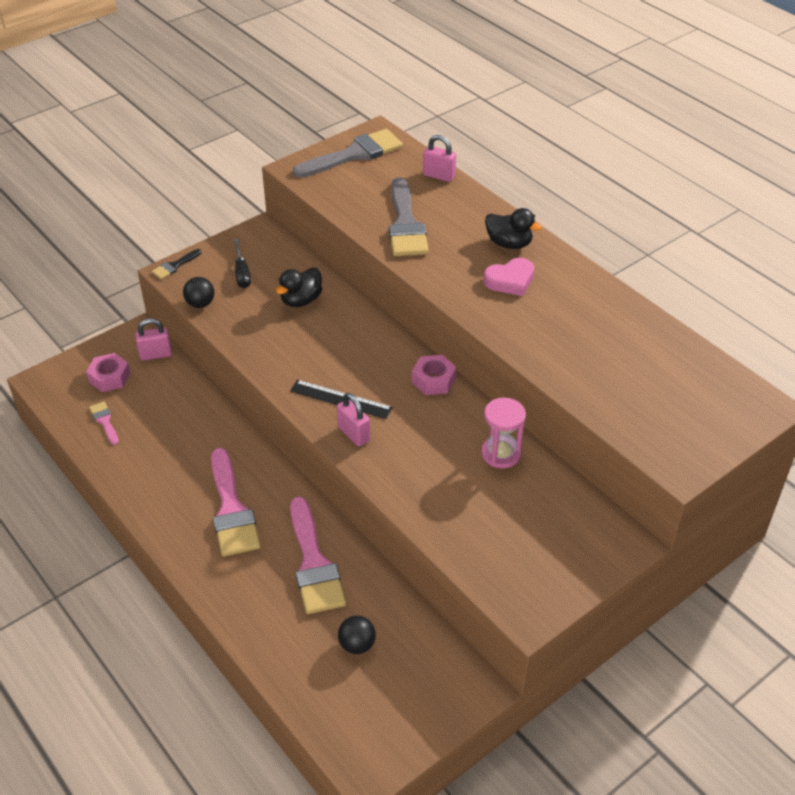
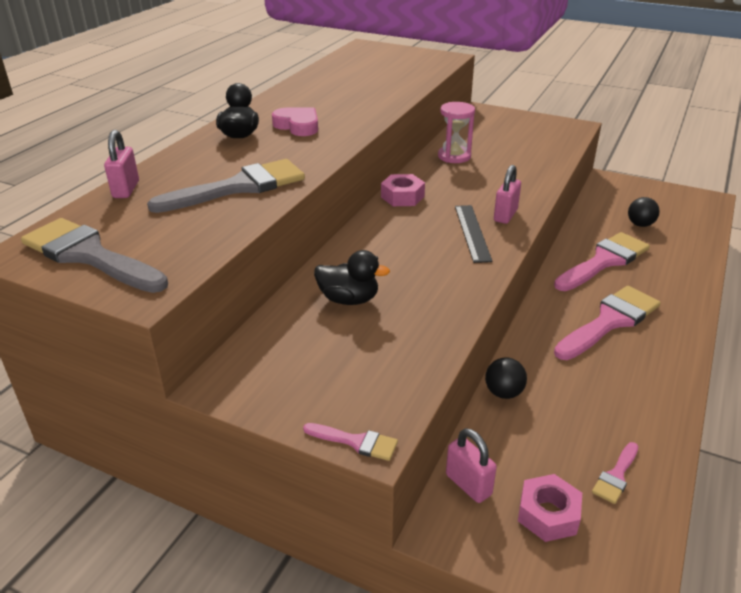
camera: 115 degrees left, 10 degrees down
black brush [152,249,201,279] -> pink brush [303,423,398,461]
black ball [183,277,214,308] -> black ball moved to [485,358,527,399]
black screwdriver [234,239,251,288] -> none

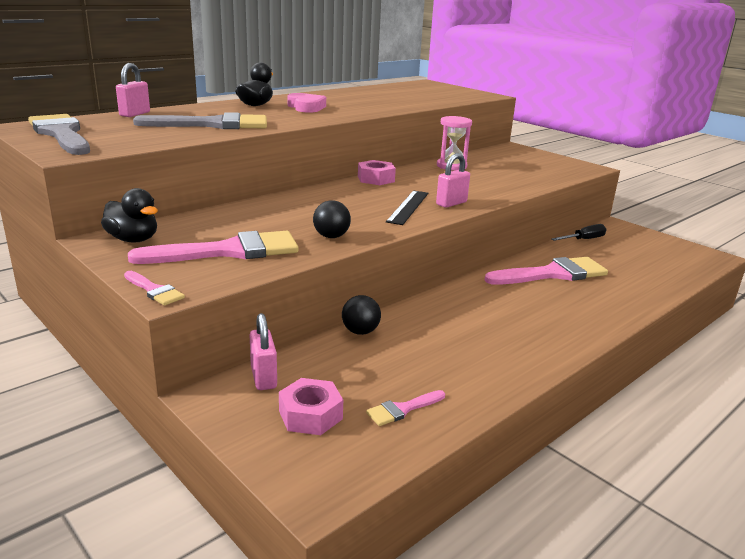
camera: 20 degrees right, 10 degrees down
black duck [314,250,390,305] -> black duck moved to [101,188,158,243]
pink brush [554,286,661,360] -> pink brush moved to [128,231,299,264]
black ball [628,197,660,227] -> black ball moved to [313,200,351,238]
none -> black screwdriver [552,224,607,241]

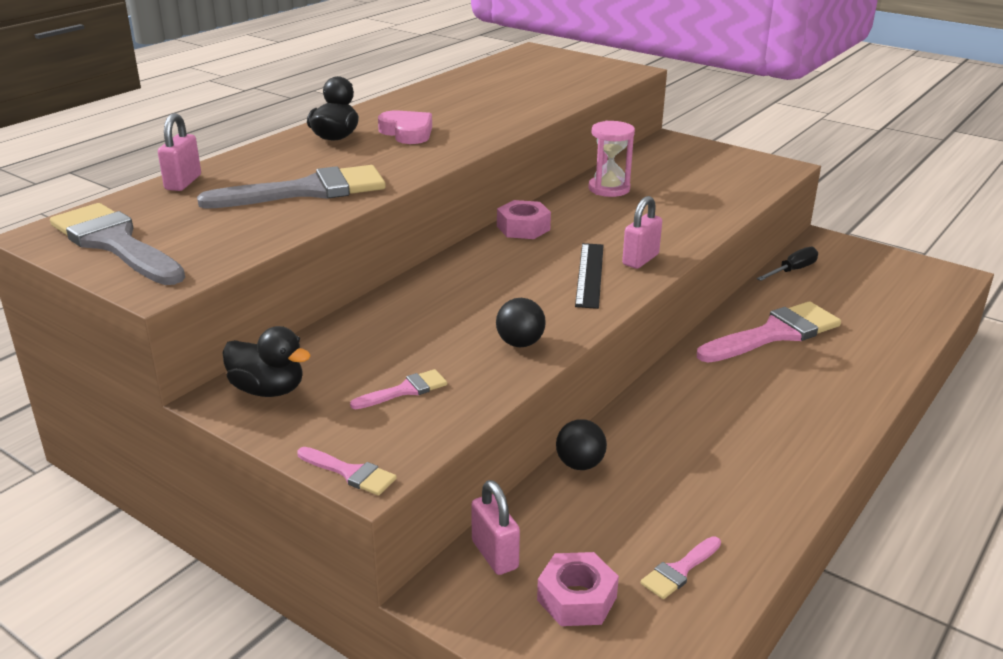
camera: 10 degrees left, 5 degrees up
pink brush [128,231,299,264] -> pink brush [350,369,447,409], size x0.47

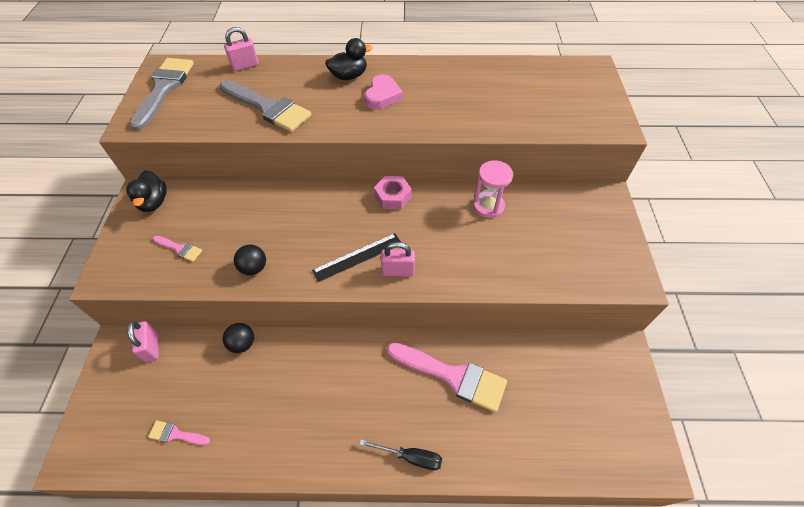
camera: 55 degrees right, 25 degrees up
pink brush [297,447,397,496] -> none
pink padlock [471,480,520,575] -> pink padlock turned 45 degrees counterclockwise [127,321,159,362]
pink nut [537,552,619,626] -> none
black screwdriver [756,247,818,281] -> black screwdriver moved to [359,439,442,470]

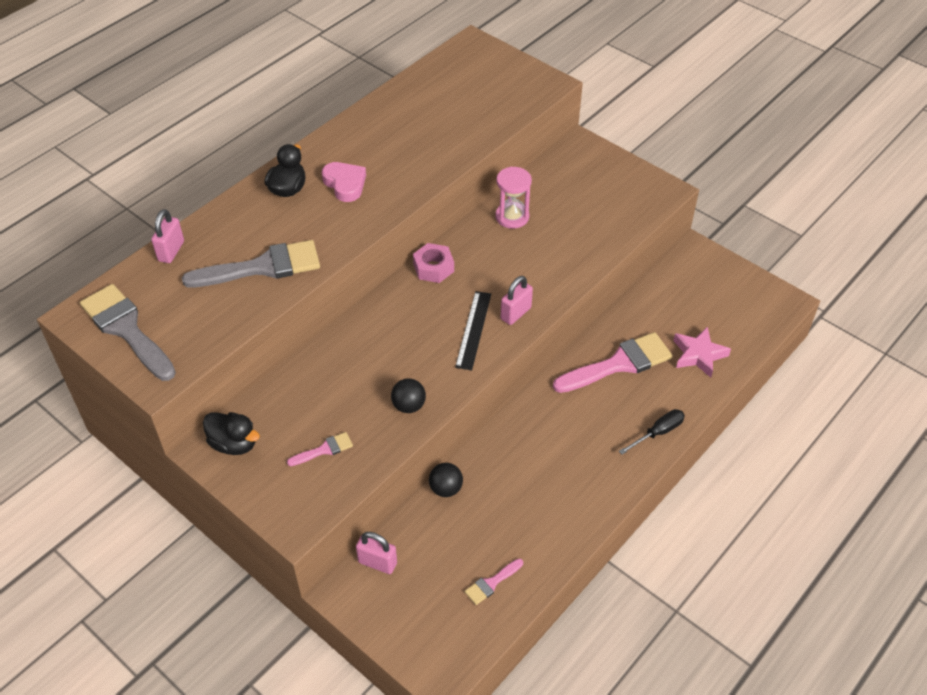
camera: 50 degrees left, 5 degrees down
none -> pink star [673,326,731,378]

